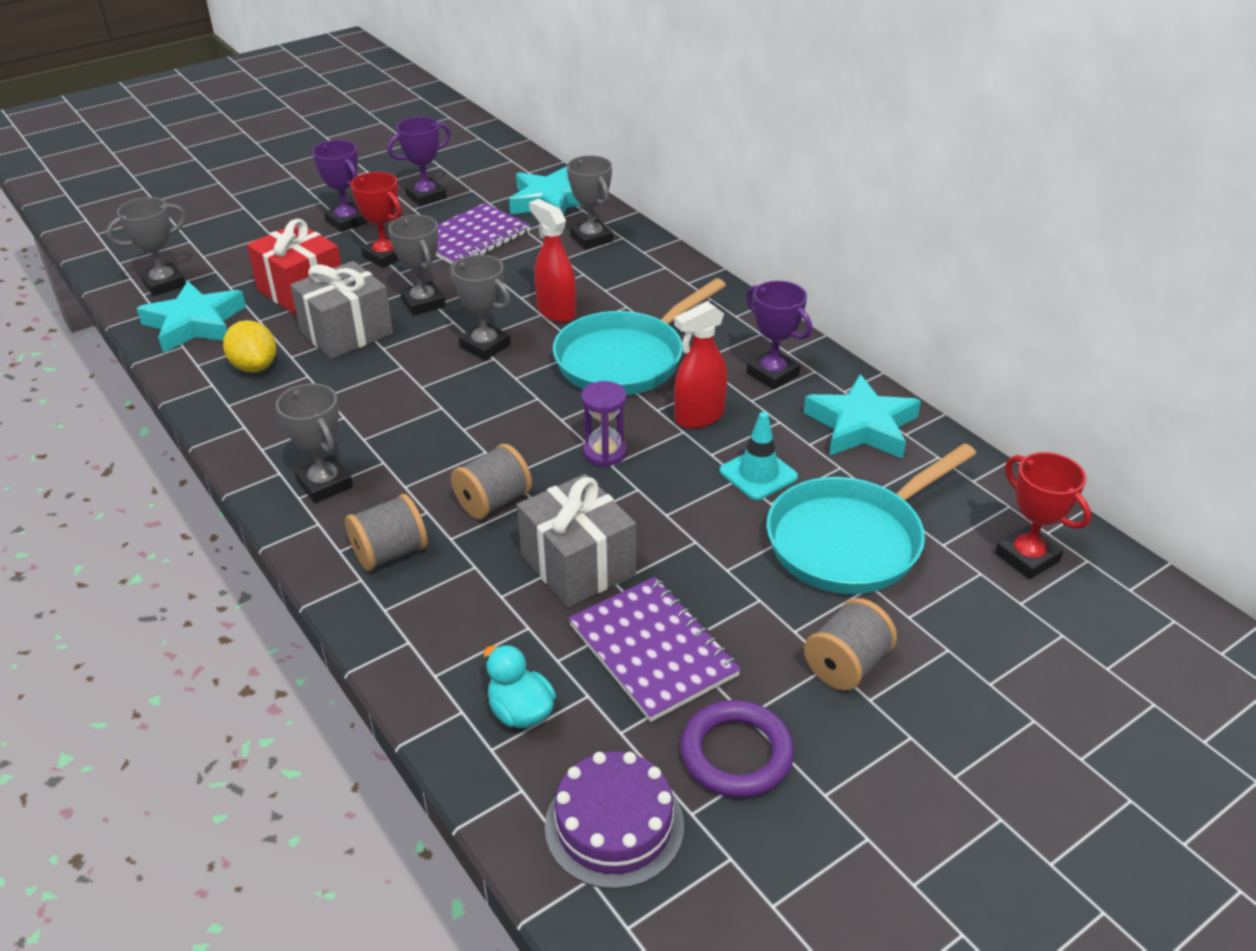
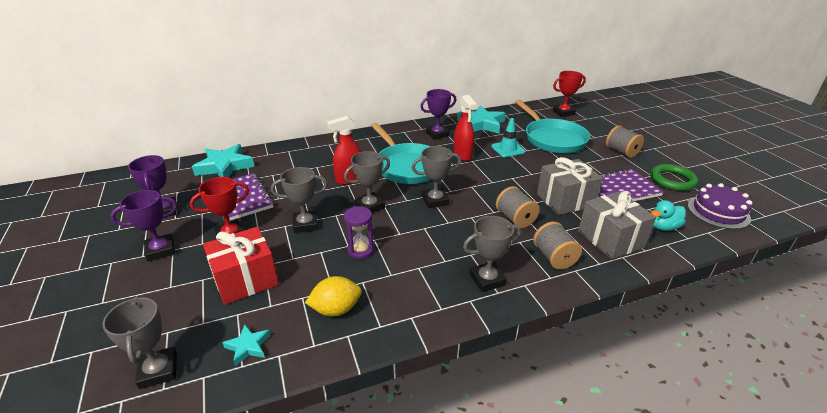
camera: 75 degrees left, 5 degrees down
turquoise star [136,281,246,353] -> turquoise star [222,325,270,366], size x0.50
grey gift [290,261,393,359] -> grey gift moved to [578,191,656,259]
grey trophy [567,155,613,249] -> grey trophy moved to [412,146,461,208]
purple hourglass [581,381,627,467] -> purple hourglass moved to [344,206,374,259]
purple ring [680,700,794,798] -> green ring [650,164,698,191]

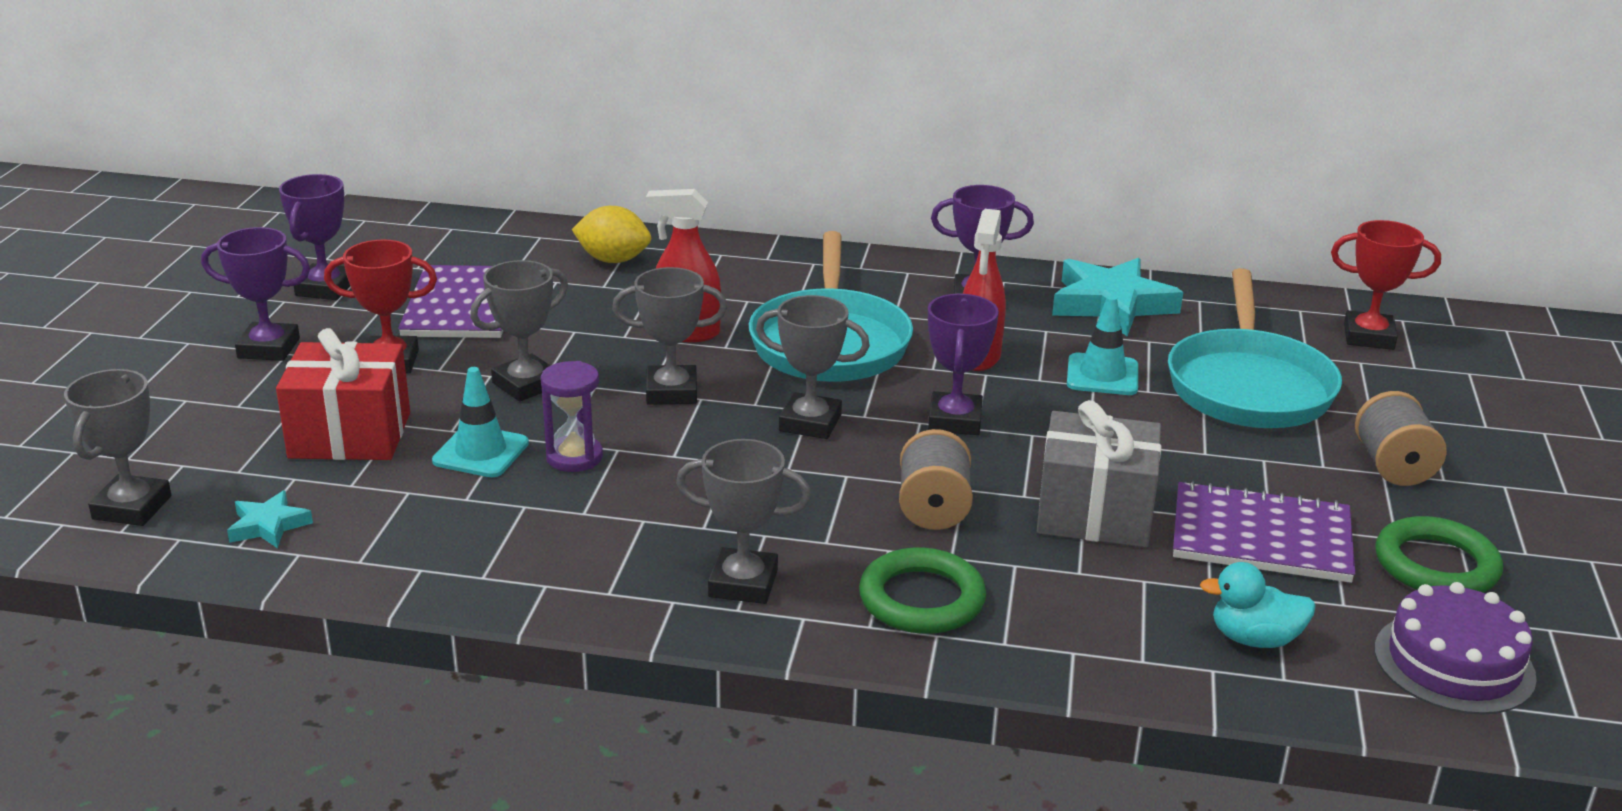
camera: 30 degrees right, 5 degrees down
turquoise star [192,144,255,177] -> none
grey trophy [271,167,328,233] -> grey trophy turned 60 degrees counterclockwise [470,260,568,401]
yellow lemon [305,276,362,316] -> yellow lemon moved to [572,206,651,263]
grey spool [533,222,582,270] -> green ring [859,548,986,634]
grey gift [578,191,656,259] -> none
none -> turquoise traffic cone [432,367,529,477]
none -> purple trophy [928,294,999,435]

